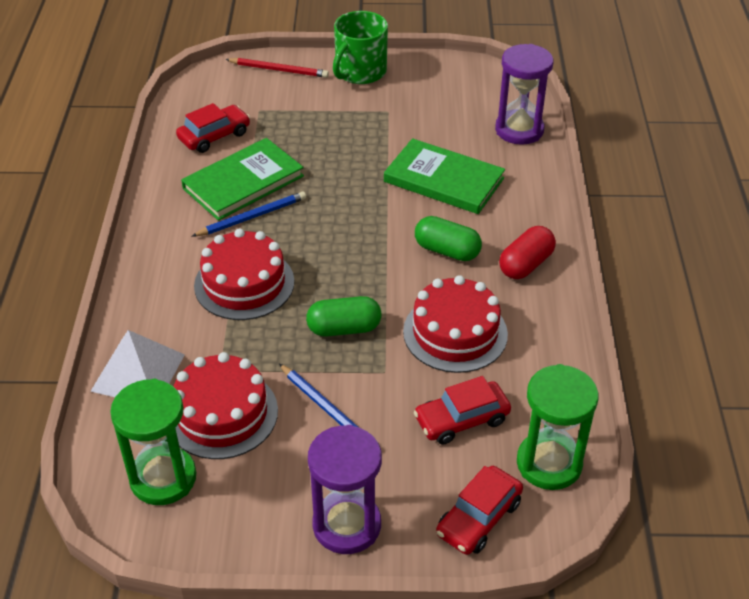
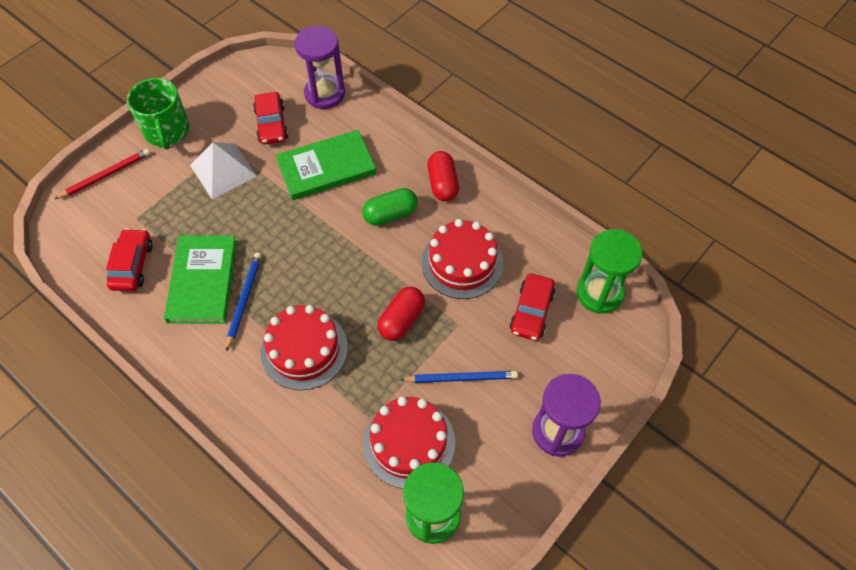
camera: 50 degrees left, 15 degrees up
white pyramid [90,330,185,397] -> white pyramid moved to [190,142,257,199]
green capsule [306,296,381,337] -> red capsule [378,287,425,341]
red car [436,466,523,555] -> red car moved to [253,92,288,144]

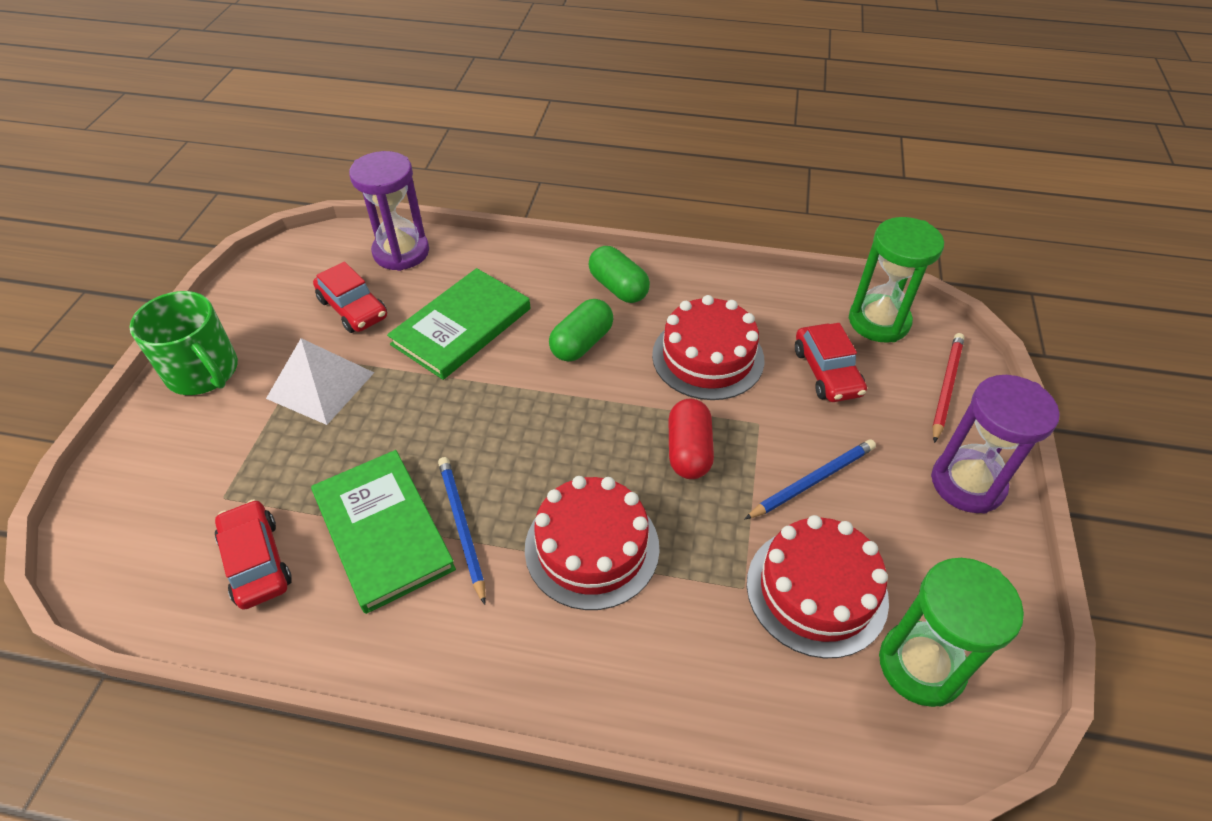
camera: 30 degrees left, 10 degrees down
red pencil [55,149,150,199] -> red pencil moved to [932,333,964,443]
red capsule [427,151,459,202] -> green capsule [588,246,650,303]

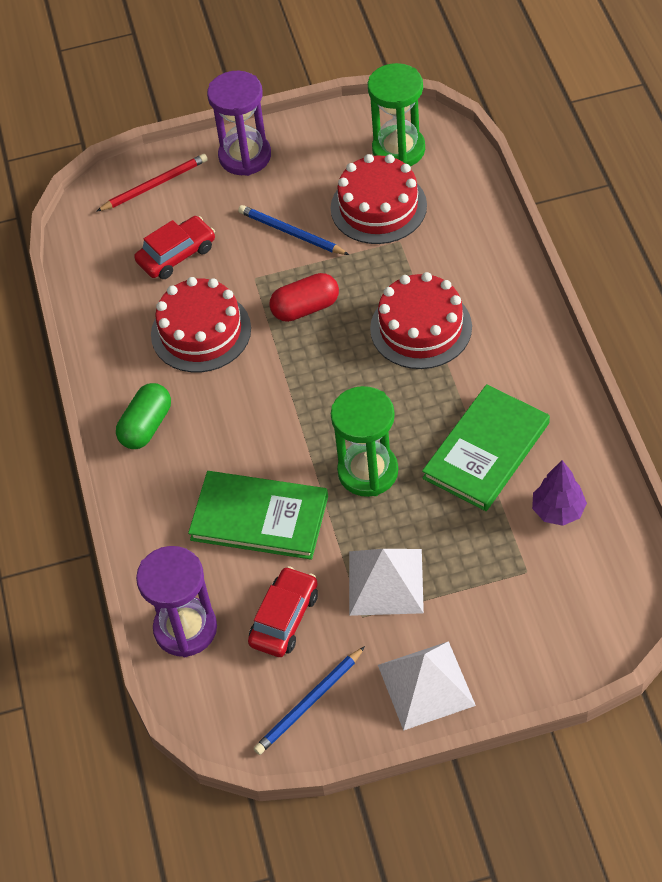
camera: 110 degrees left, 5 degrees up
green mug [130,291,238,395] -> white pyramid [378,641,476,731]
red car [215,499,292,610] -> purple tree [532,460,587,526]
blue pencil [438,457,486,605] -> blue pencil moved to [253,646,365,755]
green capsule [549,299,614,362] -> none
green hourglass [849,217,944,343] -> green hourglass moved to [331,386,398,497]
red pencil [932,333,964,443] -> red pencil turned 150 degrees clockwise [96,154,208,212]

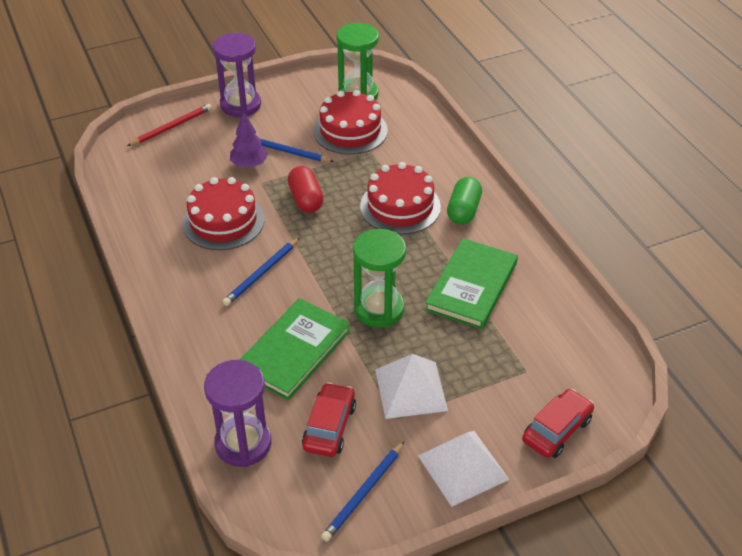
camera: 15 degrees left, 10 degrees down
green capsule [116,383,171,449] -> green capsule moved to [447,177,482,225]
red car [134,216,215,279] -> red car moved to [522,389,594,458]
green book [188,471,328,560] -> green book turned 60 degrees counterclockwise [240,298,350,400]
red capsule [269,273,339,322] -> red capsule turned 75 degrees counterclockwise [287,166,324,213]
purple tree [532,460,587,526] -> purple tree moved to [230,112,268,168]
none -> blue pencil [222,238,299,306]

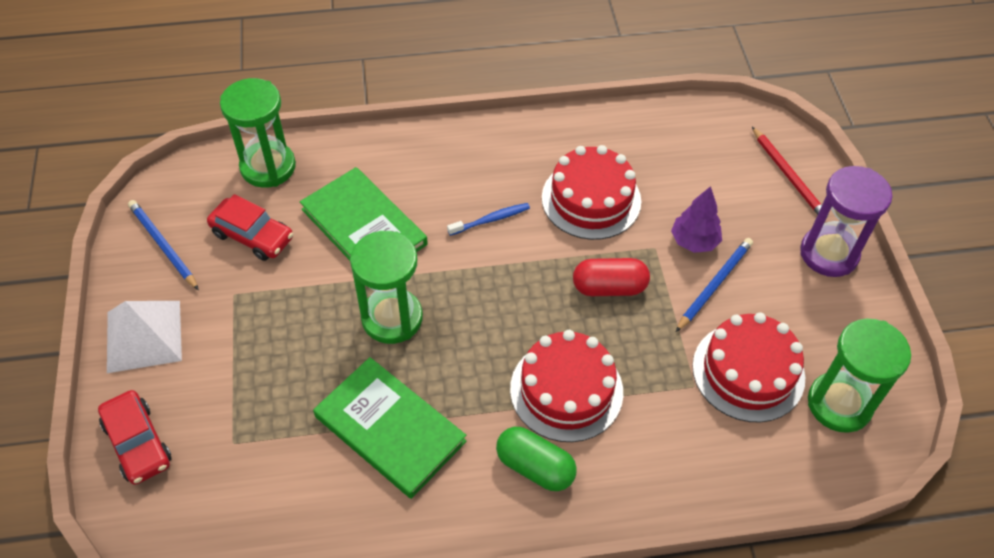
camera: 105 degrees right, 10 degrees up
purple hourglass [204,360,271,467] -> green hourglass [220,78,296,188]
blue pencil [222,238,299,306] -> blue toothbrush [447,203,530,236]
white pyramid [375,354,448,419] -> none

